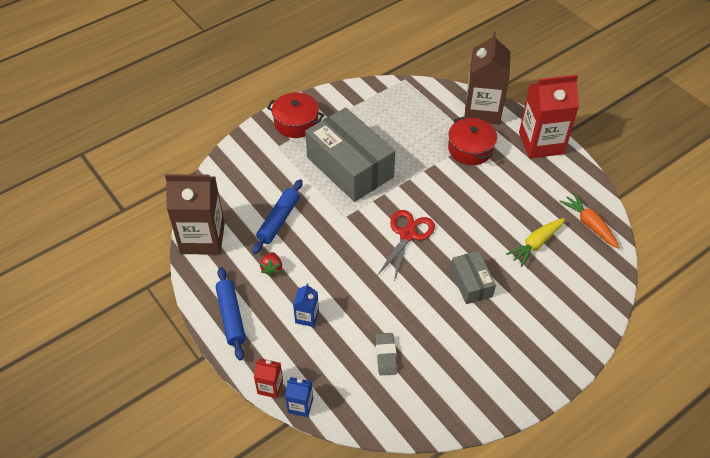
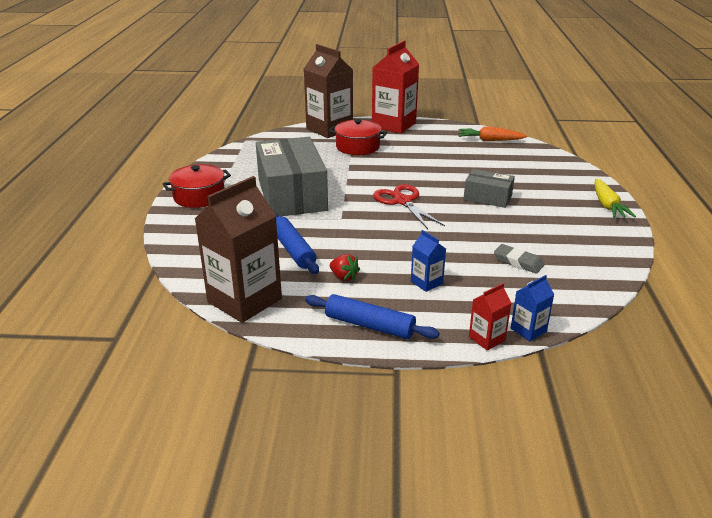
camera: 50 degrees left, 20 degrees down
grey box [305,107,395,202] -> grey box turned 75 degrees clockwise [256,137,328,217]
yellow carrot [506,218,565,267] -> yellow carrot moved to [595,179,636,218]

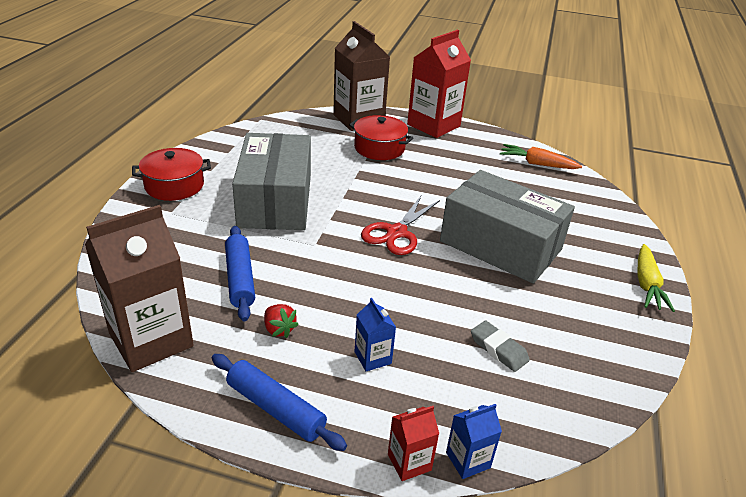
camera: 10 degrees right, 5 degrees up
red scissors [373,184,445,229] -> red scissors turned 135 degrees counterclockwise [361,196,440,255]
grey box [463,169,515,208] -> grey box [440,170,575,284], size x1.98

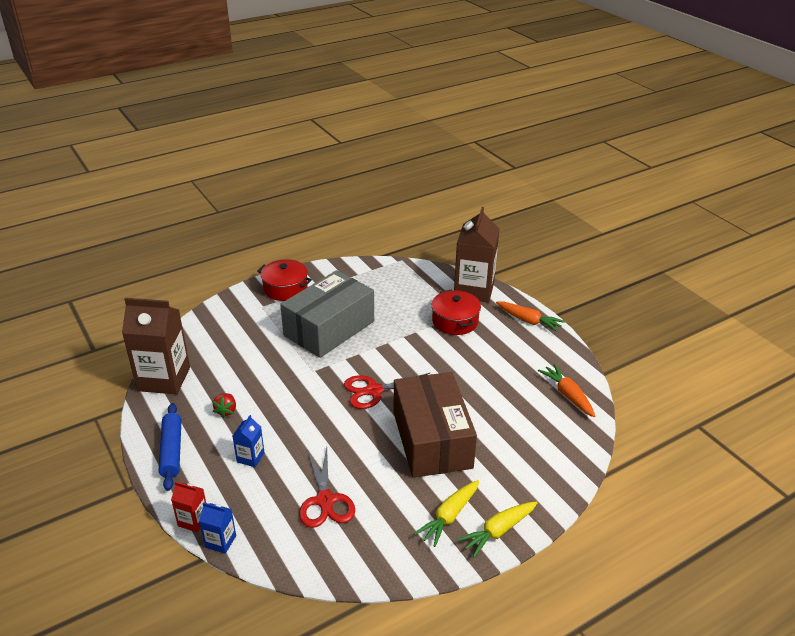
camera: 45 degrees right, 0 degrees up
blue rolling pin [225,226,255,321] -> none
red carton [407,30,471,138] -> orange carrot [496,301,565,332]
grey box [440,170,575,284] -> brown box [394,372,477,478]
grey eraser [471,321,530,372] -> red scissors [299,447,355,528]
none -> yellow carrot [414,480,479,547]

